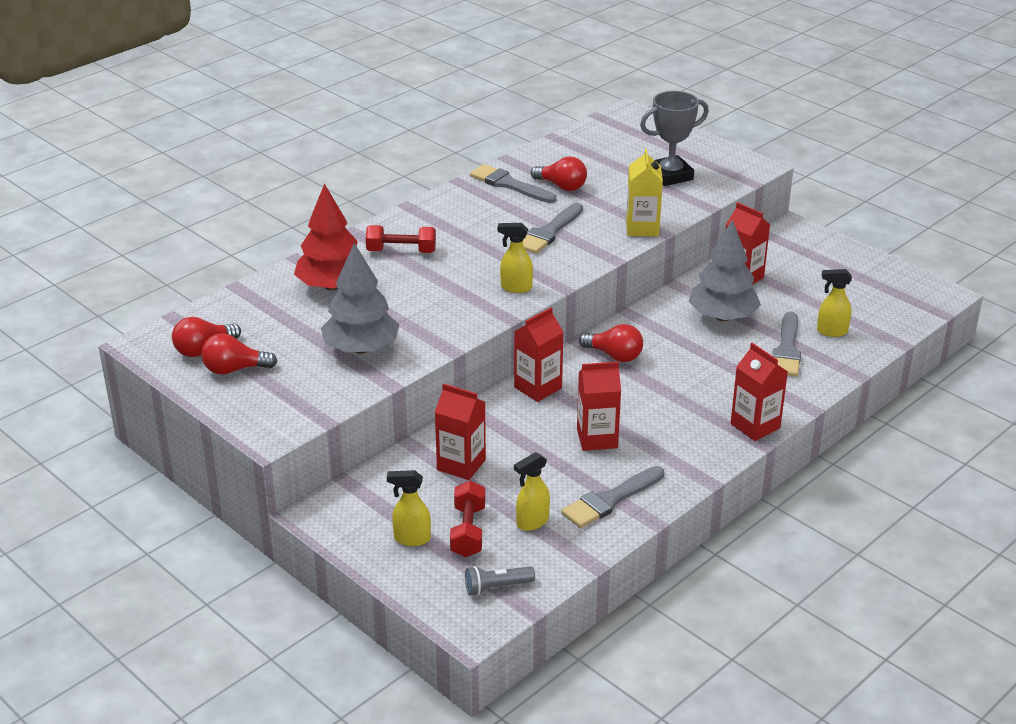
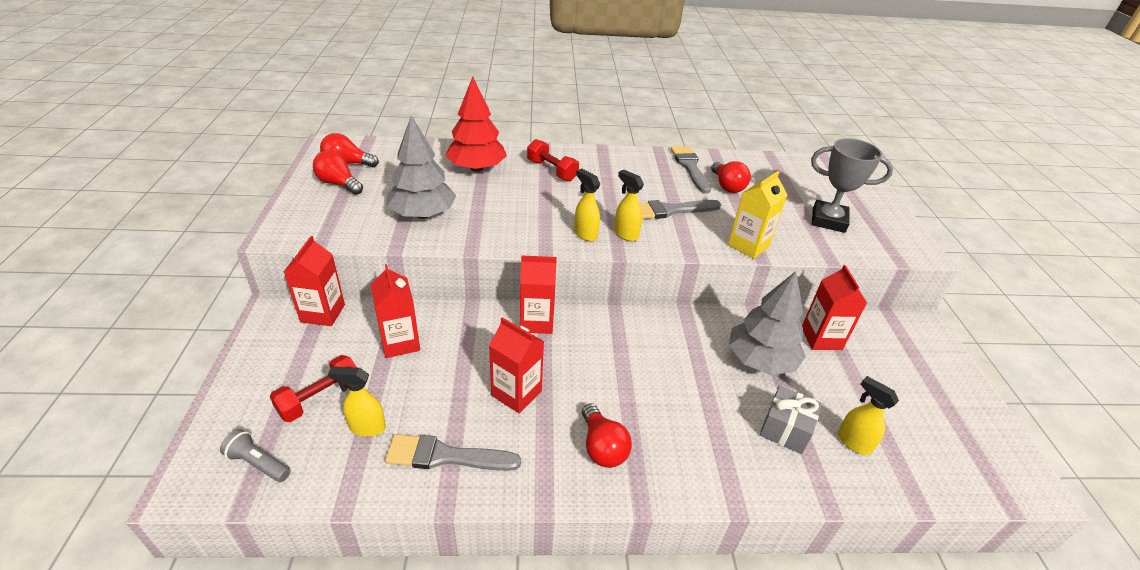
camera: 40 degrees right, 5 degrees up
yellow spray bottle [387,470,431,546] -> yellow spray bottle moved to [614,170,644,241]
red light bulb [579,324,643,362] -> red light bulb moved to [582,403,632,468]
red carton [731,343,788,441] -> red carton moved to [284,236,345,326]
grey brush [772,311,801,376] -> grey gift [760,386,822,454]

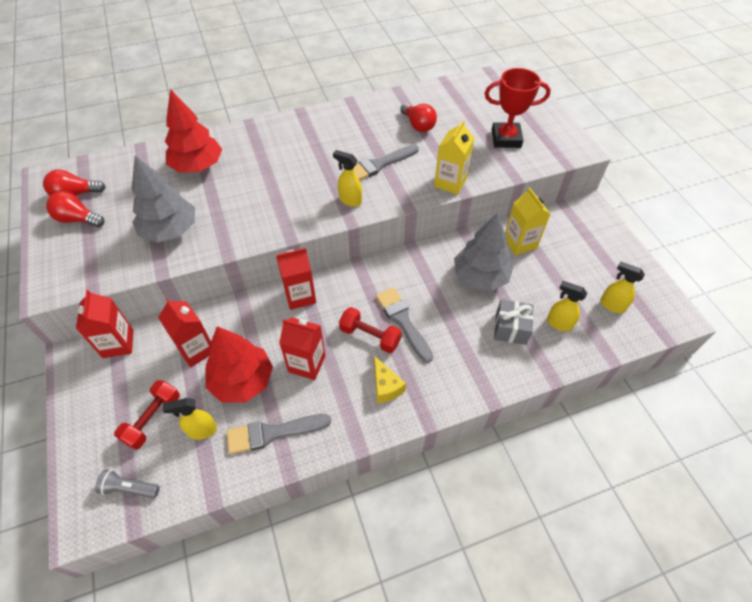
camera: 15 degrees left, 15 degrees up
red dumbbell [527,139,579,181] -> red dumbbell moved to [339,307,402,353]
yellow spray bottle [574,169,600,242] -> yellow spray bottle moved to [600,262,645,313]
red light bulb [582,403,632,468] -> yellow cheese [374,356,406,403]
grey brush [671,146,711,193] -> grey brush moved to [376,287,433,363]
red carton [802,265,867,350] -> yellow carton [505,187,550,255]
grey trophy [811,138,893,233] -> red trophy [484,68,551,148]
none -> red tree [206,326,273,402]

